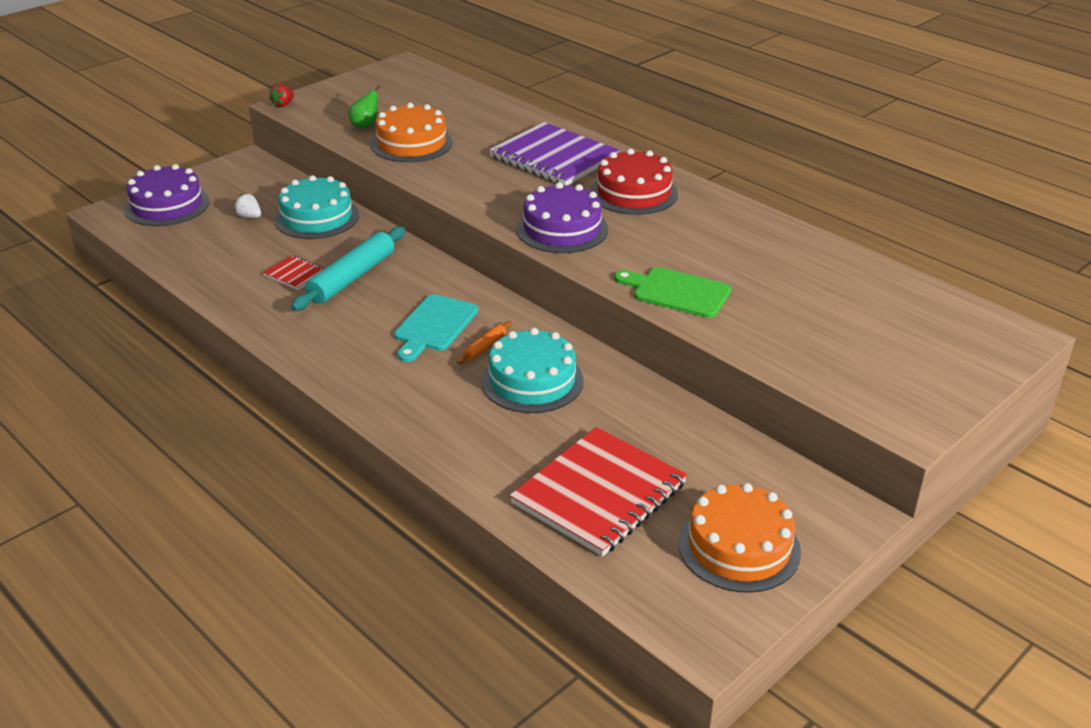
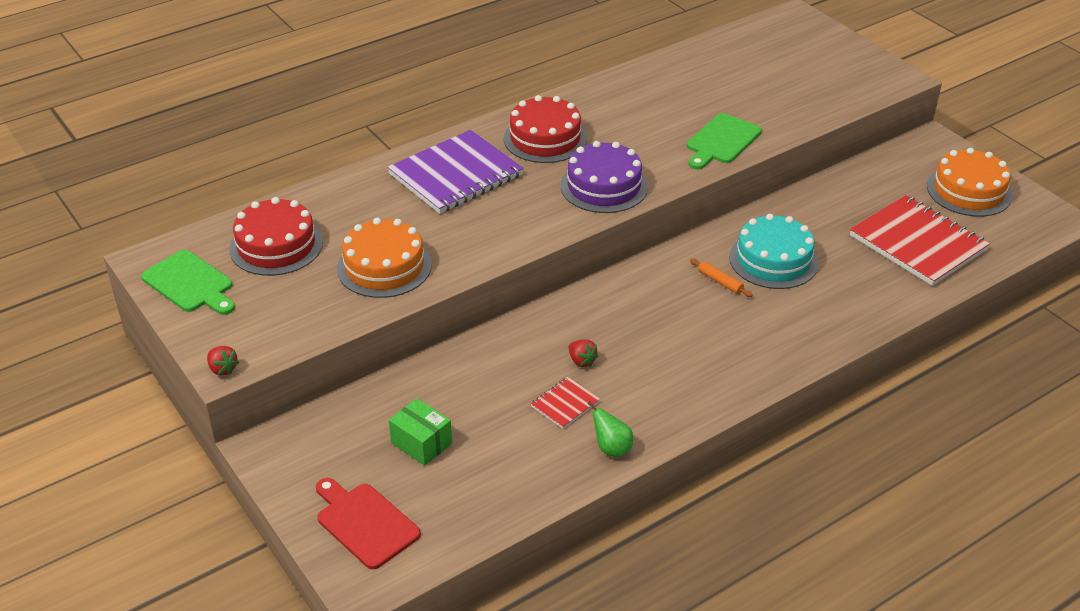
camera: 80 degrees left, 5 degrees up
purple cake [125,164,209,226] -> red cutting board [316,478,421,569]
white strawberry [234,193,261,218] -> green box [389,398,452,466]
turquoise cake [275,175,359,239] -> none
turquoise rolling pin [291,226,405,311] -> red strawberry [569,340,598,367]
green pear [349,85,380,129] -> green pear moved to [588,401,633,457]
turquoise cutting board [394,294,478,362] -> none
none -> green cutting board [141,250,235,315]
none -> red cake [229,197,323,276]

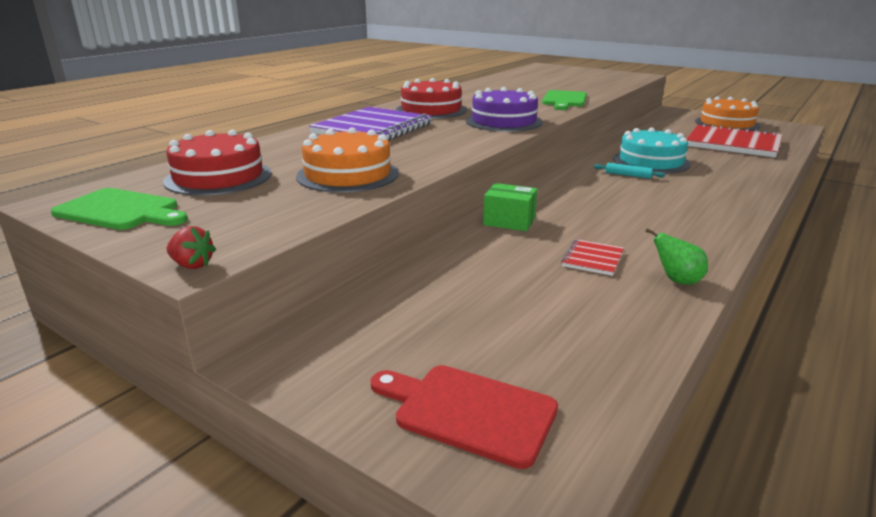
camera: 20 degrees left, 15 degrees down
green box [389,398,452,466] -> green box moved to [483,183,537,231]
red strawberry [569,340,598,367] -> none
orange rolling pin [690,259,753,297] -> turquoise rolling pin [594,163,665,179]

